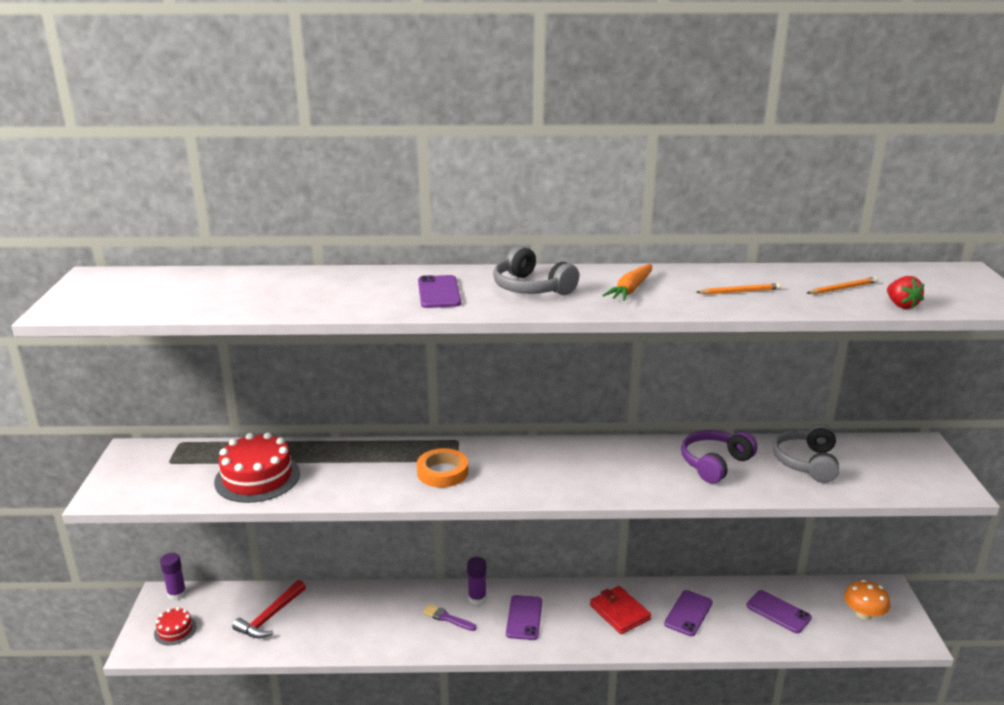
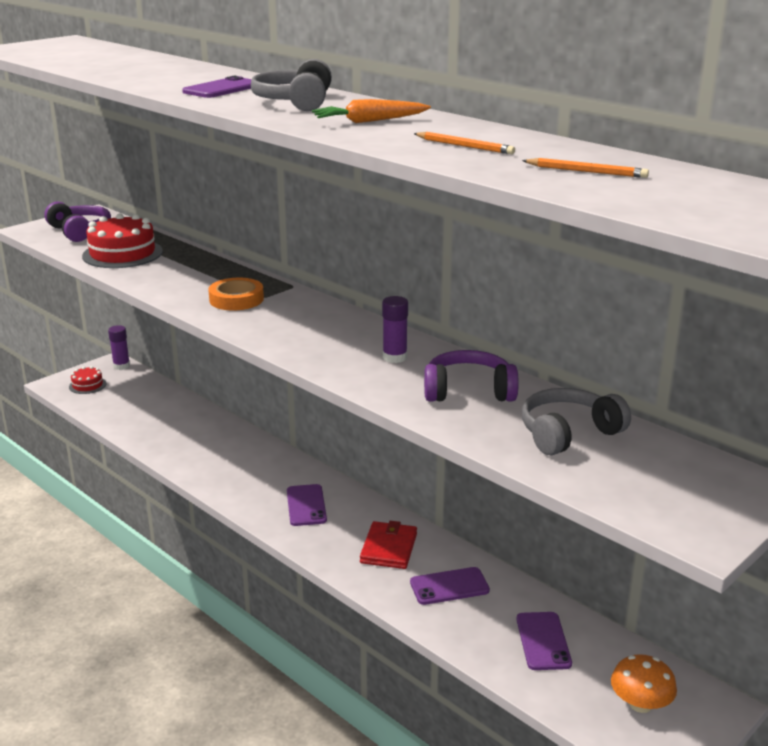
camera: 45 degrees right, 0 degrees up
red hammer [232,580,306,638] -> none
purple brush [423,604,477,631] -> none
purple glue stick [467,557,486,605] -> purple glue stick moved to [382,296,408,363]
purple phone [506,595,542,640] -> purple phone turned 60 degrees counterclockwise [287,484,327,526]
red strawberry [887,276,924,309] -> none
none -> purple headphones [44,202,111,242]

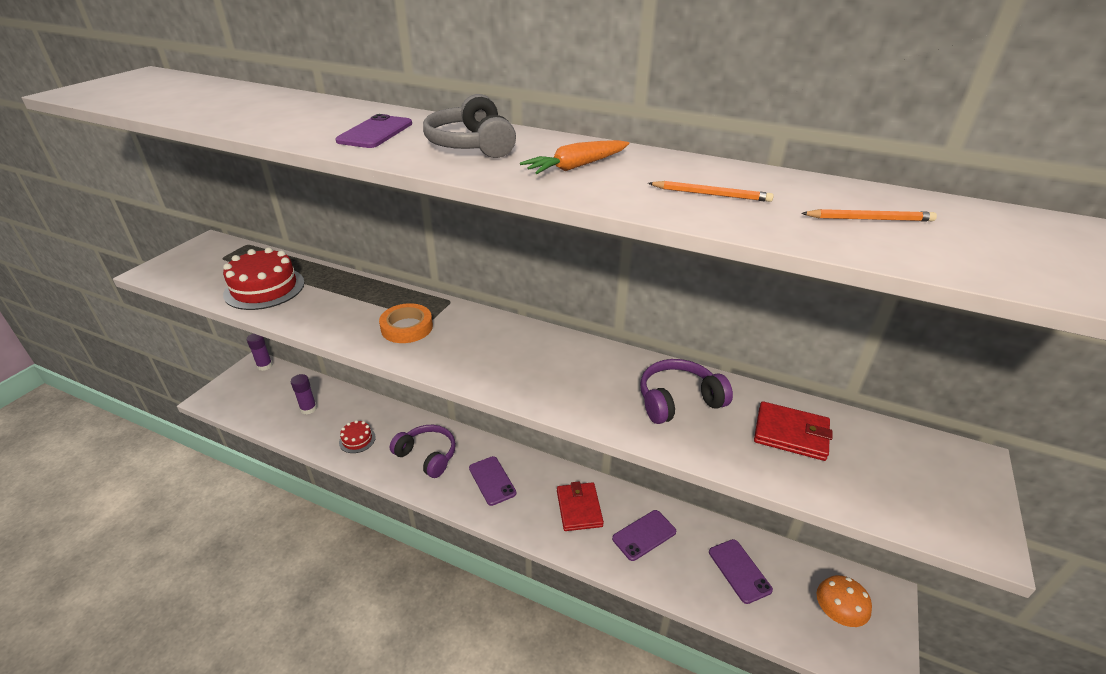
camera: 20 degrees left, 10 degrees up
purple headphones [44,202,111,242] -> purple headphones moved to [390,425,456,478]
red cake [69,366,106,394] -> red cake moved to [339,420,376,453]
purple glue stick [382,296,408,363] -> purple glue stick moved to [291,374,317,415]
grey headphones [522,388,631,455] -> red wallet [754,401,833,461]

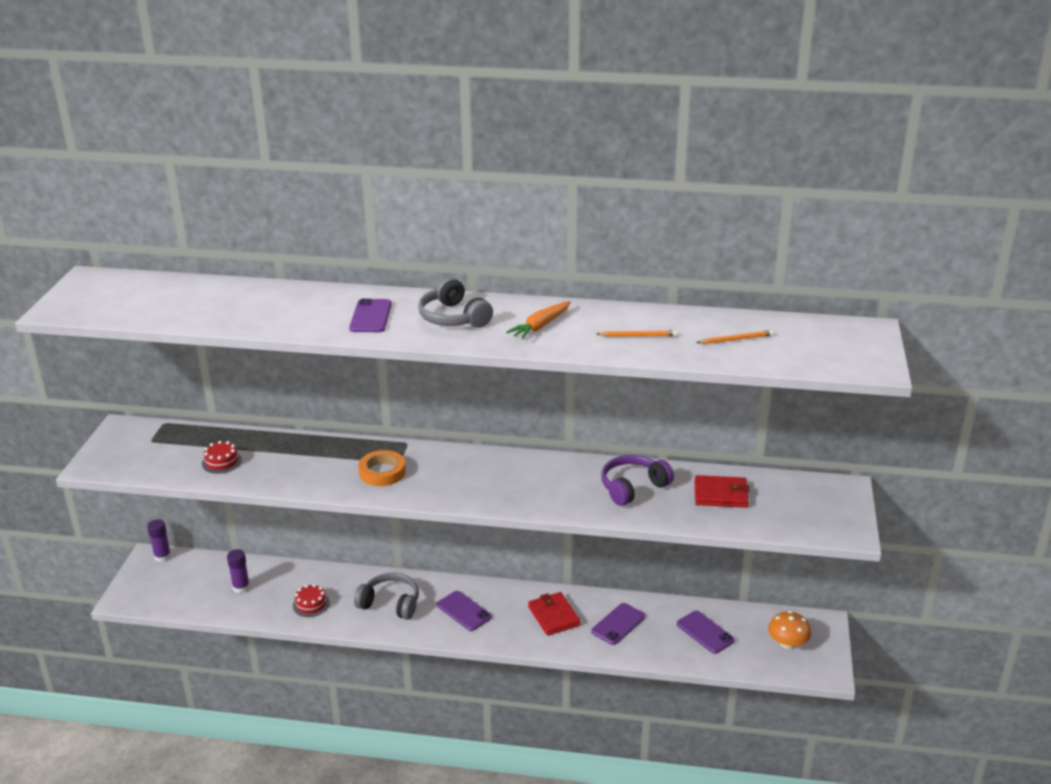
camera: 15 degrees left, 5 degrees down
red cake [223,247,305,310] -> red cake [202,441,242,474], size x0.53
purple headphones [390,425,456,478] -> grey headphones [354,573,419,620]

